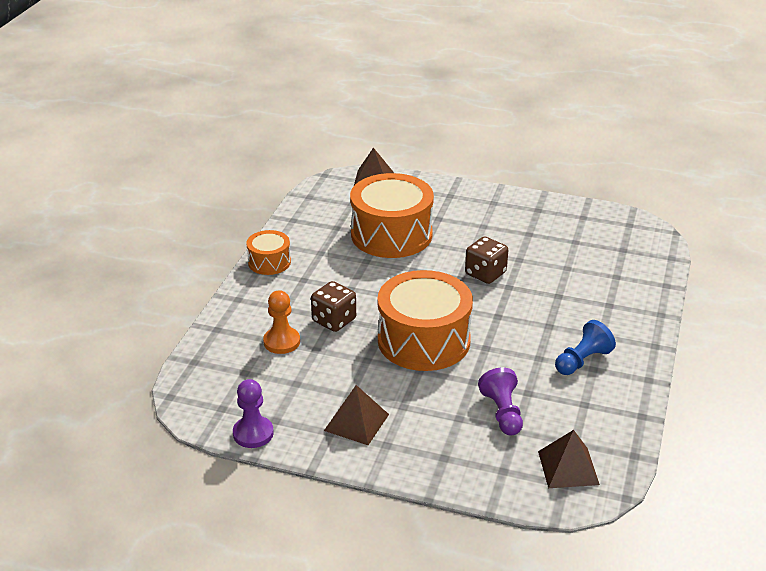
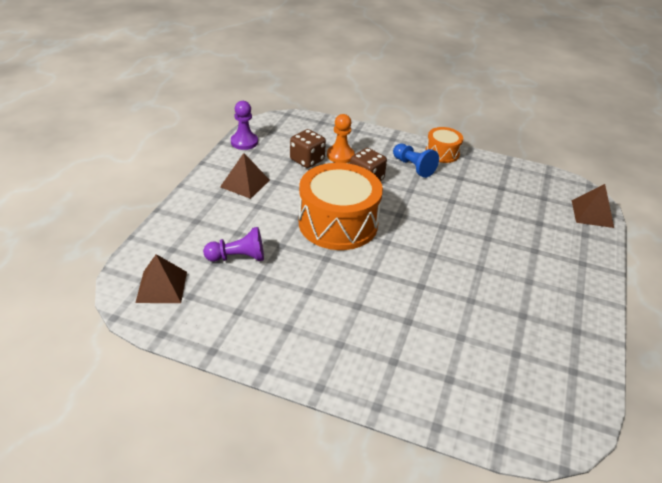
camera: 90 degrees right, 5 degrees up
orange drum [350,173,434,258] -> none
brown dice [465,236,508,284] -> brown dice moved to [290,129,326,168]
blue pawn [555,320,616,375] -> blue pawn moved to [393,143,439,178]

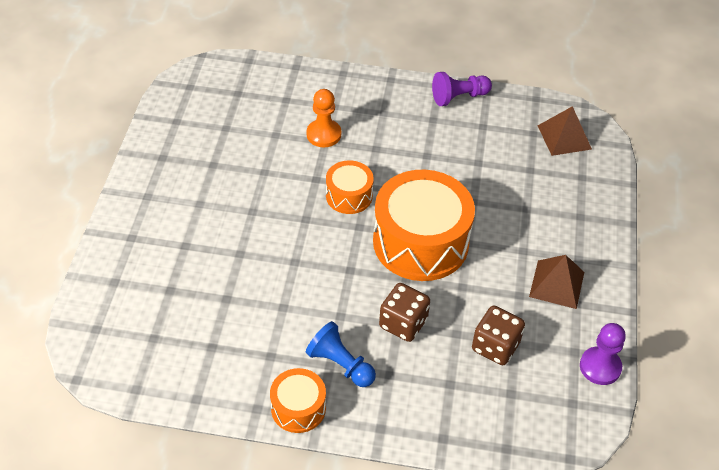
camera: 170 degrees right, 10 degrees up
purple pawn [203,227,264,262] -> purple pawn moved to [432,72,492,106]
orange pawn [327,114,354,163] -> orange pawn moved to [306,89,341,147]
brown pyramid [572,184,614,228] -> none
none -> orange drum [326,160,374,214]

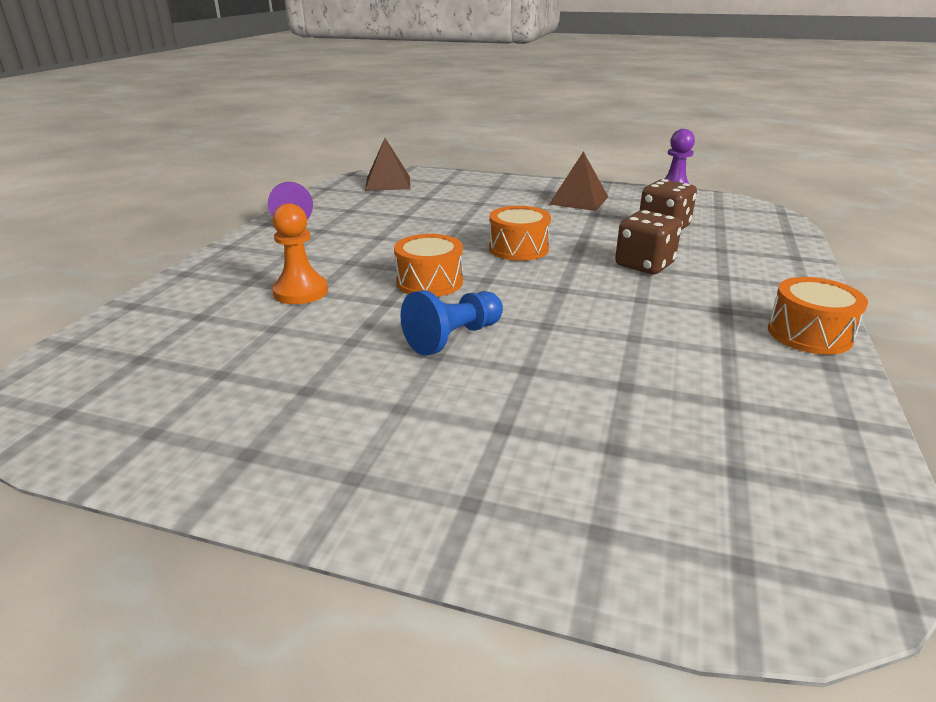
camera: 80 degrees left, 20 degrees down
blue pawn [306,321,376,387] -> blue pawn moved to [400,290,503,356]
orange drum [373,170,475,281] -> orange drum [489,206,551,261], size x0.51

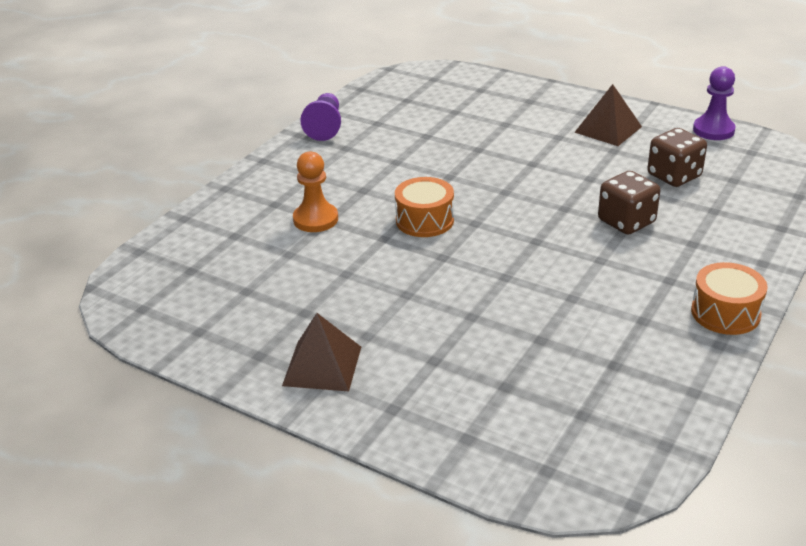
camera: 15 degrees right, 5 degrees up
brown pyramid [365,138,410,191] -> brown pyramid moved to [282,313,361,391]
blue pawn [400,290,503,356] -> none
orange drum [489,206,551,261] -> none

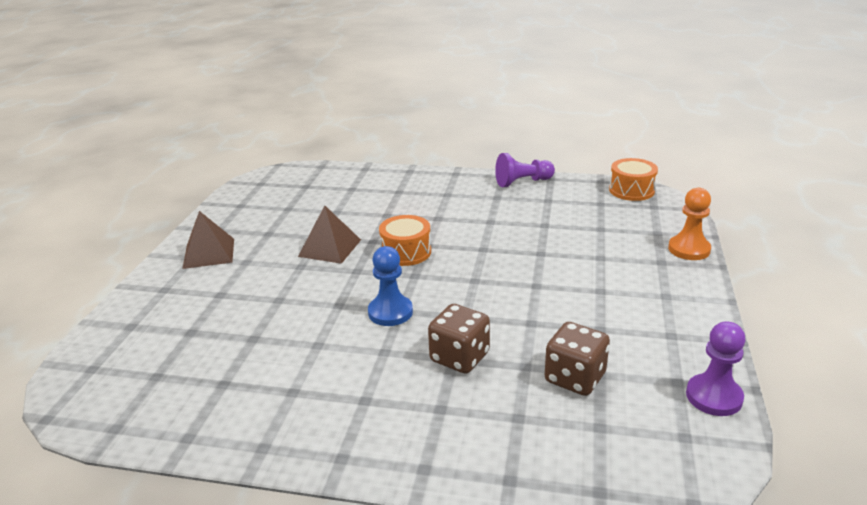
camera: 70 degrees right, 5 degrees down
orange pawn [293,151,338,232] -> orange pawn moved to [668,188,711,260]
brown pyramid [574,84,642,146] -> brown pyramid moved to [298,205,361,264]
orange drum [691,262,767,335] -> orange drum moved to [609,158,658,201]
none -> blue pawn [368,246,413,326]

